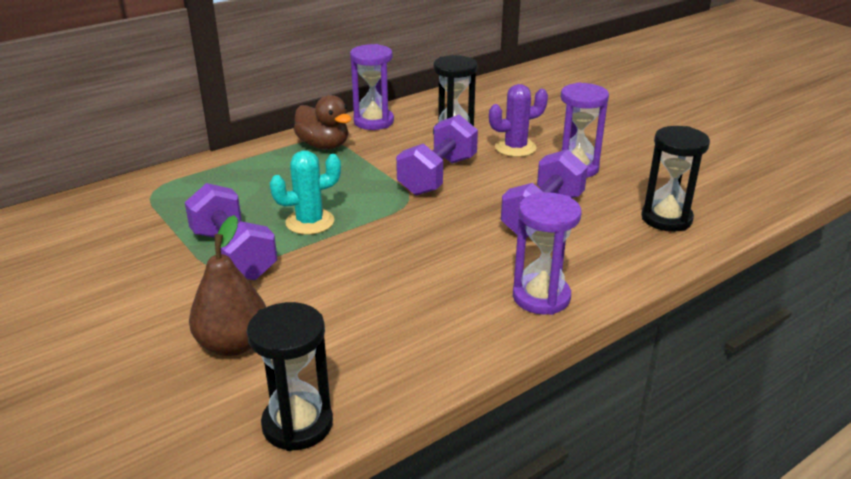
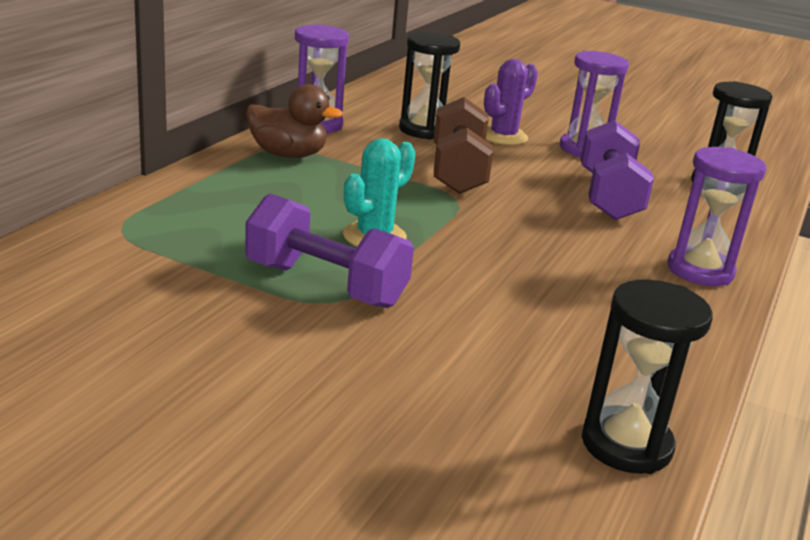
camera: 30 degrees left, 5 degrees down
brown pear [189,215,266,356] -> none
purple dumbbell [396,115,478,196] -> brown dumbbell [434,97,493,194]

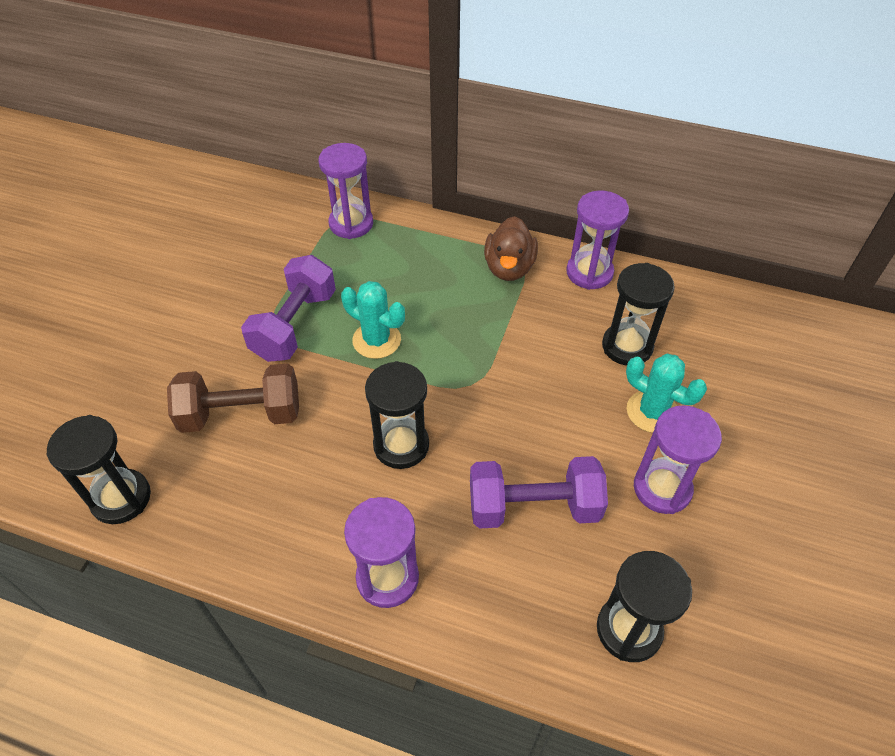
camera: 85 degrees right, 25 degrees up
brown dumbbell [434,97,493,194] -> brown dumbbell moved to [167,363,299,433]
purple cactus [484,59,538,145] -> turquoise cactus [626,354,707,433]
none -> purple hourglass [319,143,373,239]
none -> black hourglass [365,361,429,469]

